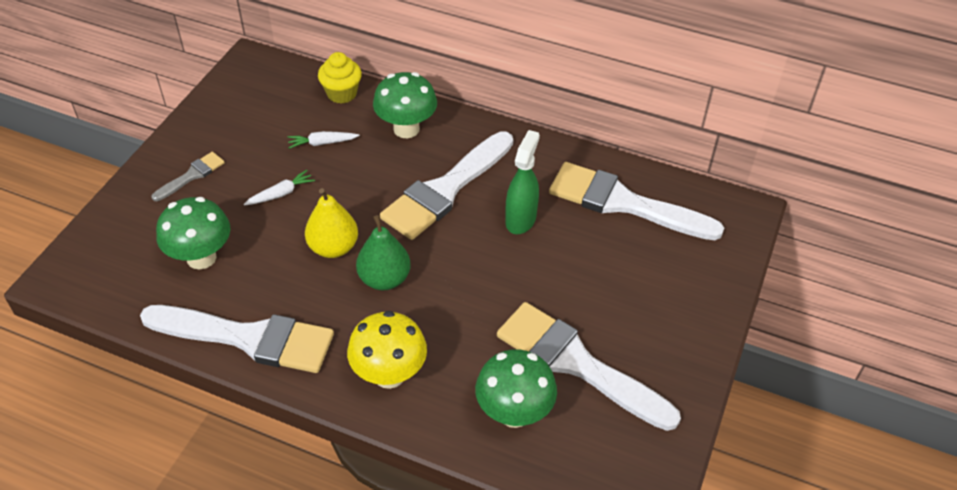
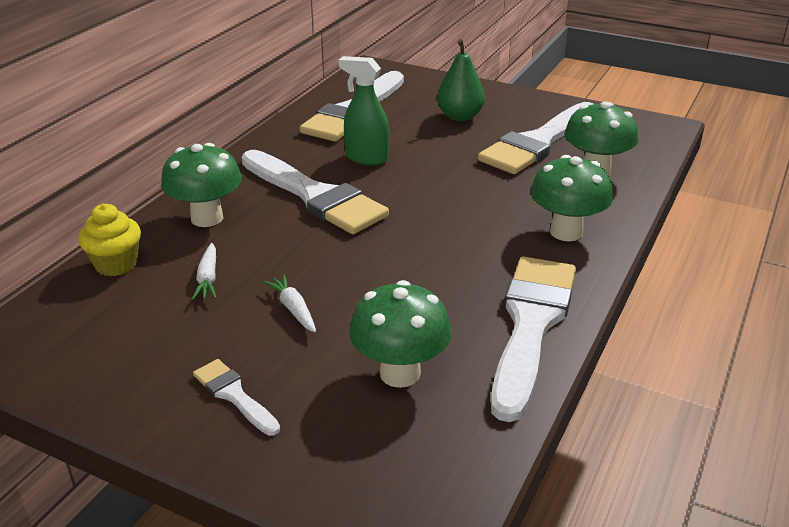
camera: 85 degrees left, 15 degrees down
grey brush [151,152,225,201] -> white brush [193,359,280,436]
yellow pear [305,188,358,258] -> none
yellow mushroom [347,311,427,389] -> green mushroom [531,155,613,241]
green pear [356,215,411,290] -> green pear moved to [437,39,485,121]

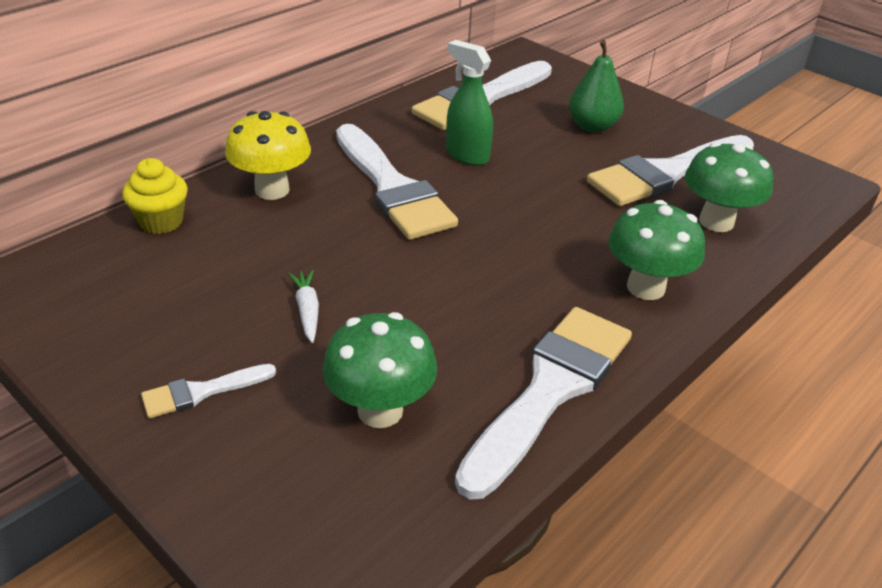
camera: 15 degrees right, 5 degrees up
green mushroom [161,143,242,227] -> yellow mushroom [225,111,311,200]
white carrot [192,243,217,300] -> none
white brush [193,359,280,436] -> white brush turned 90 degrees counterclockwise [141,364,276,418]

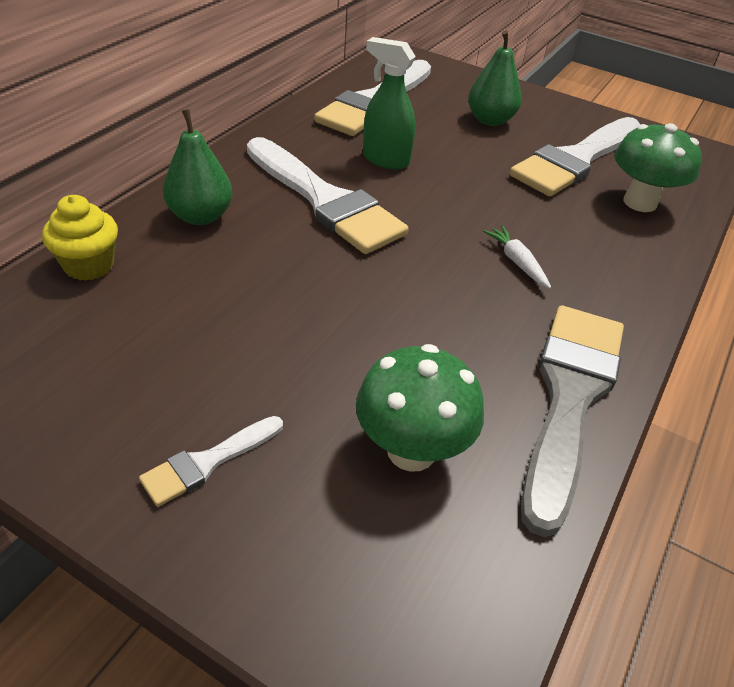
camera: 15 degrees left, 5 degrees up
yellow mushroom [225,111,311,200] -> green pear [163,109,233,225]
white carrot [288,270,319,343] -> white carrot moved to [483,226,551,289]
white brush [455,307,632,500] -> grey brush [521,305,624,537]
green mushroom [608,200,705,300] -> none

